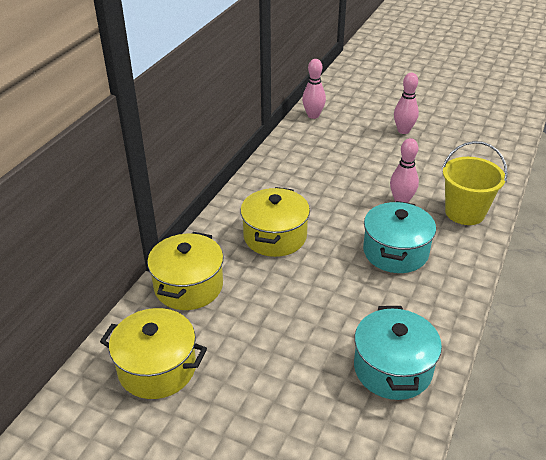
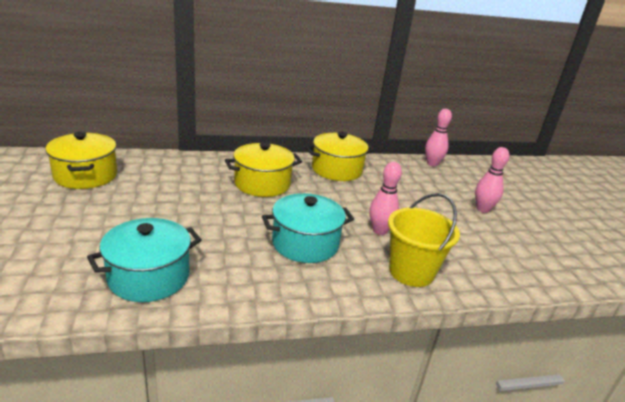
camera: 50 degrees right, 10 degrees down
yellow pot [147,232,224,310] -> yellow pot moved to [305,132,374,181]

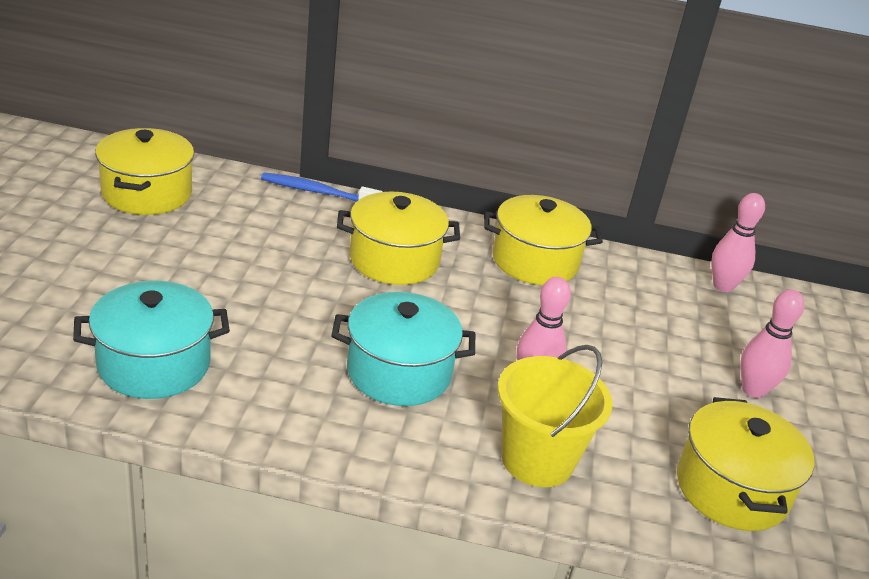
camera: 20 degrees right, 5 degrees up
none -> blue toothbrush [261,173,383,202]
none -> yellow pot [677,397,814,531]

